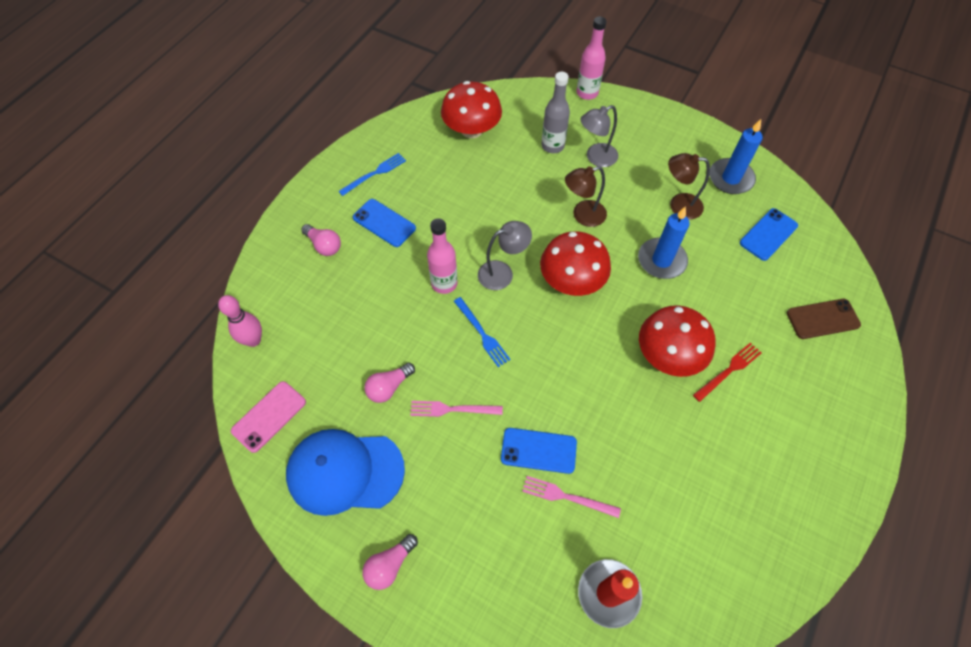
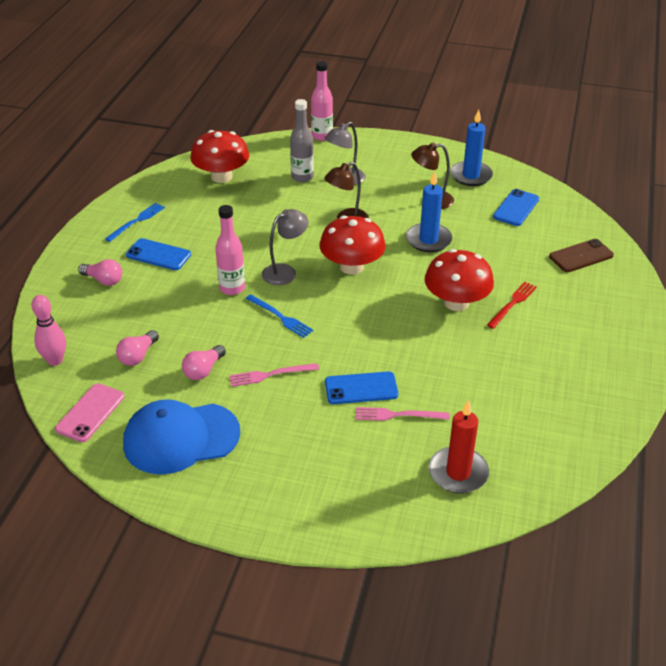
camera: 15 degrees left, 20 degrees down
pink light bulb [362,534,418,590] -> pink light bulb moved to [116,330,159,366]

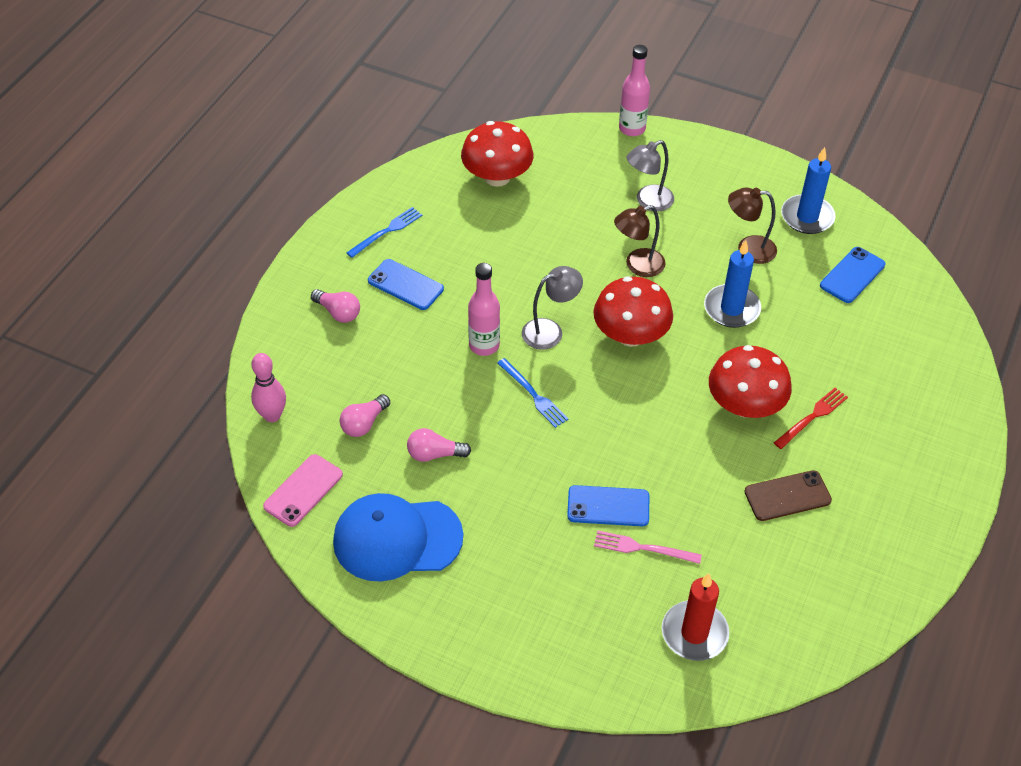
camera: 10 degrees right, 10 degrees up
pink light bulb [182,345,226,380] -> pink light bulb turned 45 degrees clockwise [407,428,471,462]
pink fork [229,363,319,387] -> none
grey bottle [290,99,314,182] -> none
brown phone [549,239,614,272] -> brown phone moved to [744,470,832,521]

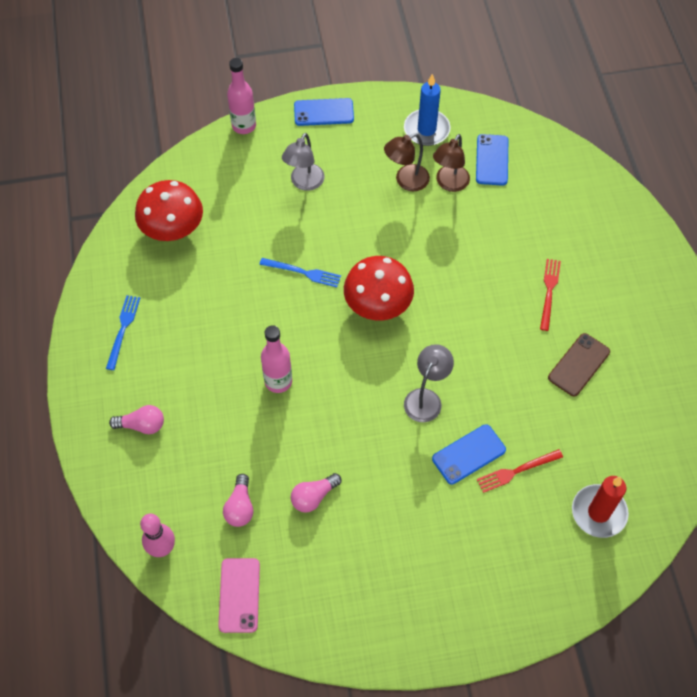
camera: 35 degrees left, 10 degrees up
blue cap [333,493,463,582] -> none
blue phone [368,259,444,310] -> blue phone moved to [294,98,354,126]
blue fork [497,358,568,428] -> blue fork moved to [259,258,341,287]
grey lamp [522,266,583,350] -> grey lamp moved to [404,344,454,422]
pink fork [594,530,702,564] -> red fork [477,449,563,493]
brown lamp [614,205,666,277] -> brown lamp moved to [433,134,470,192]
blue candle [704,240,761,328] -> none
red mushroom [709,345,792,418] -> none

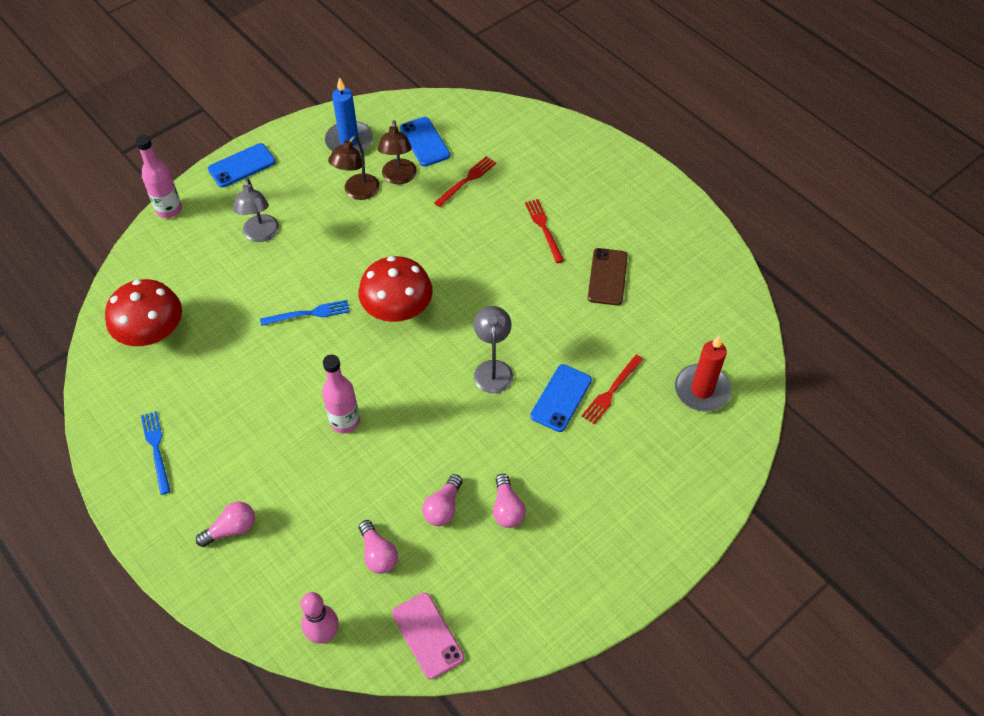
camera: 30 degrees left, 5 degrees down
none -> red fork [434,156,496,207]
none -> pink light bulb [493,474,526,528]

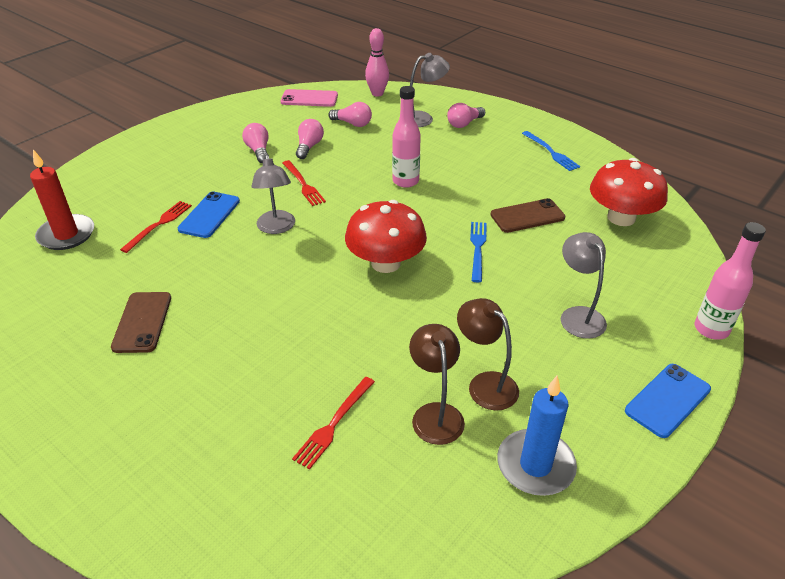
camera: 170 degrees right, 15 degrees down
blue fork [260,300,350,326] -> blue fork turned 120 degrees clockwise [470,222,487,283]
brown lamp [328,136,379,200] -> brown lamp turned 60 degrees counterclockwise [457,298,519,410]
pink light bulb [359,520,398,574] -> pink light bulb turned 150 degrees clockwise [328,102,372,127]
pink phone [392,592,464,679] -> pink phone turned 45 degrees counterclockwise [280,89,338,107]
blue phone [400,117,450,167] -> none
red fork [525,199,564,263] -> red fork moved to [283,160,326,206]
none -> grey lamp [410,53,450,127]
none -> brown phone [490,198,565,233]

